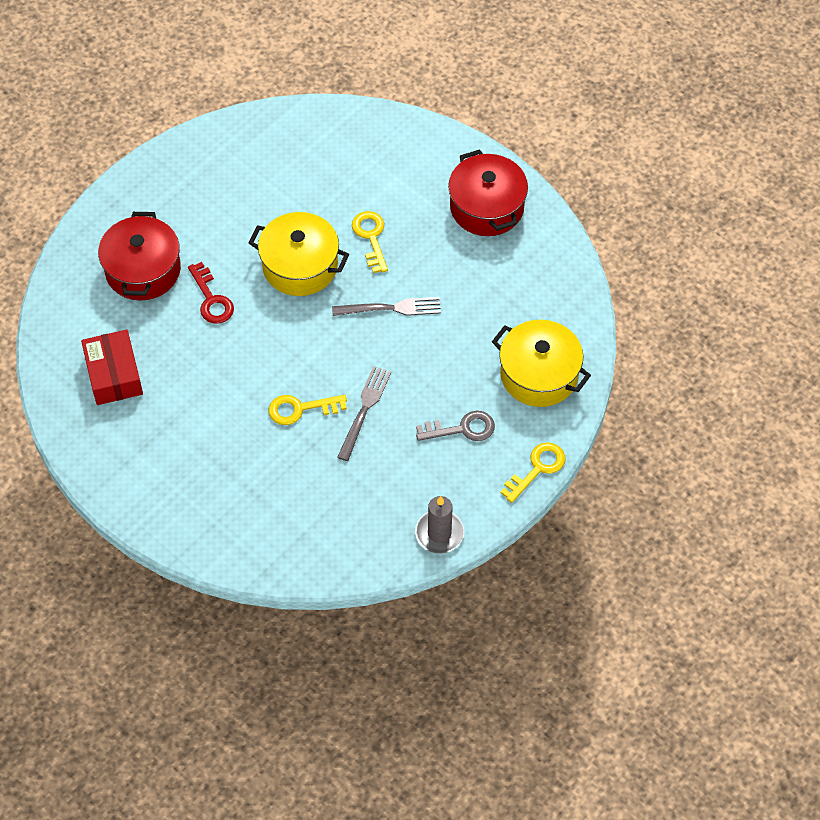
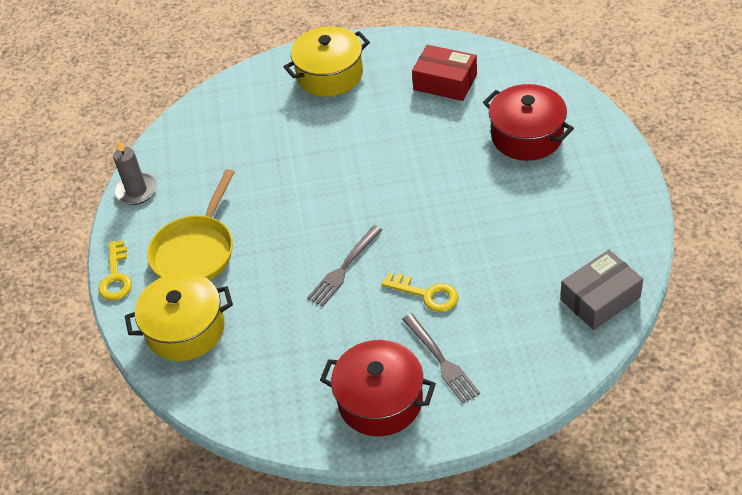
camera: 135 degrees right, 10 degrees down
red key [188,262,234,324] -> none
yellow pot [249,212,349,296] -> yellow pot moved to [283,26,370,97]
yellow key [269,395,347,425] -> none
grey fork [337,366,391,461] -> grey fork moved to [402,314,480,403]
grey key [416,411,495,441] -> yellow pan [147,169,235,280]
none -> grey box [560,250,643,330]

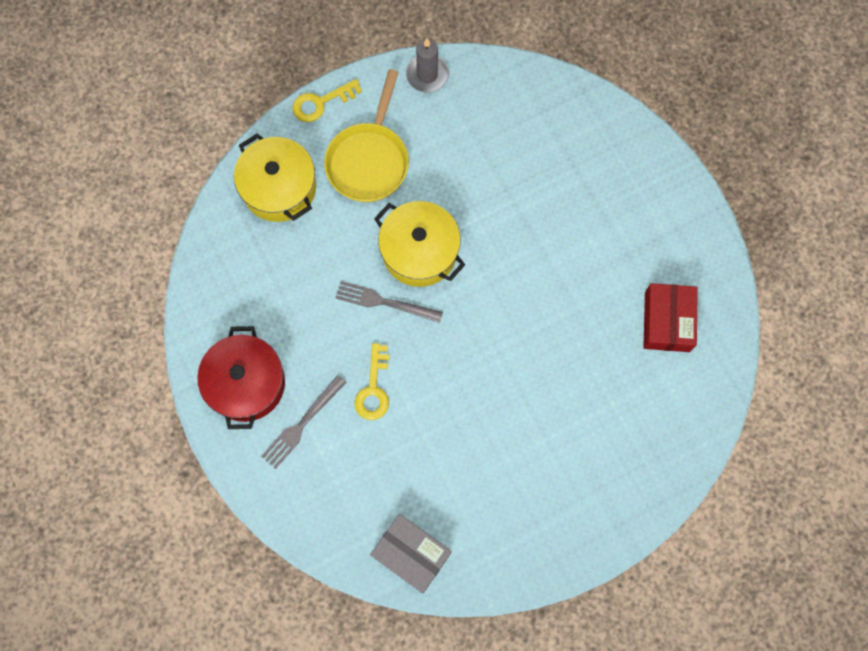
camera: 65 degrees right, 25 degrees up
yellow pan [147,169,235,280] -> yellow pan turned 75 degrees counterclockwise [324,69,409,202]
yellow pot [283,26,370,97] -> yellow pot moved to [374,201,465,287]
red pot [483,84,574,161] -> none

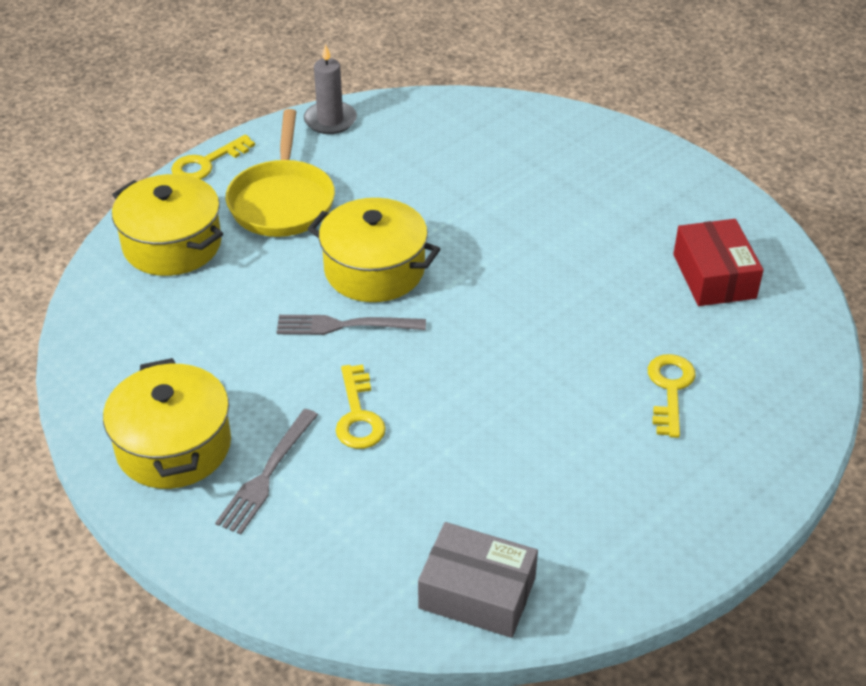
camera: 15 degrees left, 30 degrees down
red pot [197,326,285,429] -> yellow pot [103,358,231,489]
none -> yellow key [648,354,696,438]

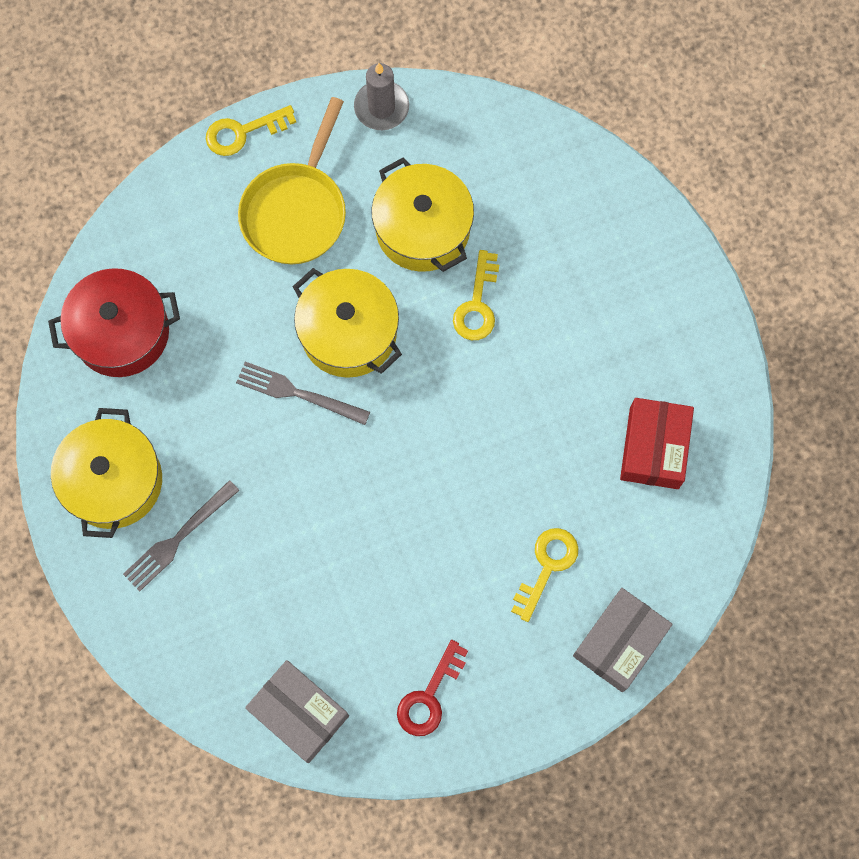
camera: 20 degrees right, 30 degrees up
yellow pot [112,174,223,276] -> yellow pot moved to [371,157,474,272]
yellow key [336,365,386,449] -> yellow key moved to [453,250,499,340]
none -> red pot [48,268,180,377]
none -> red key [397,640,468,736]
none -> grey box [573,588,673,692]

